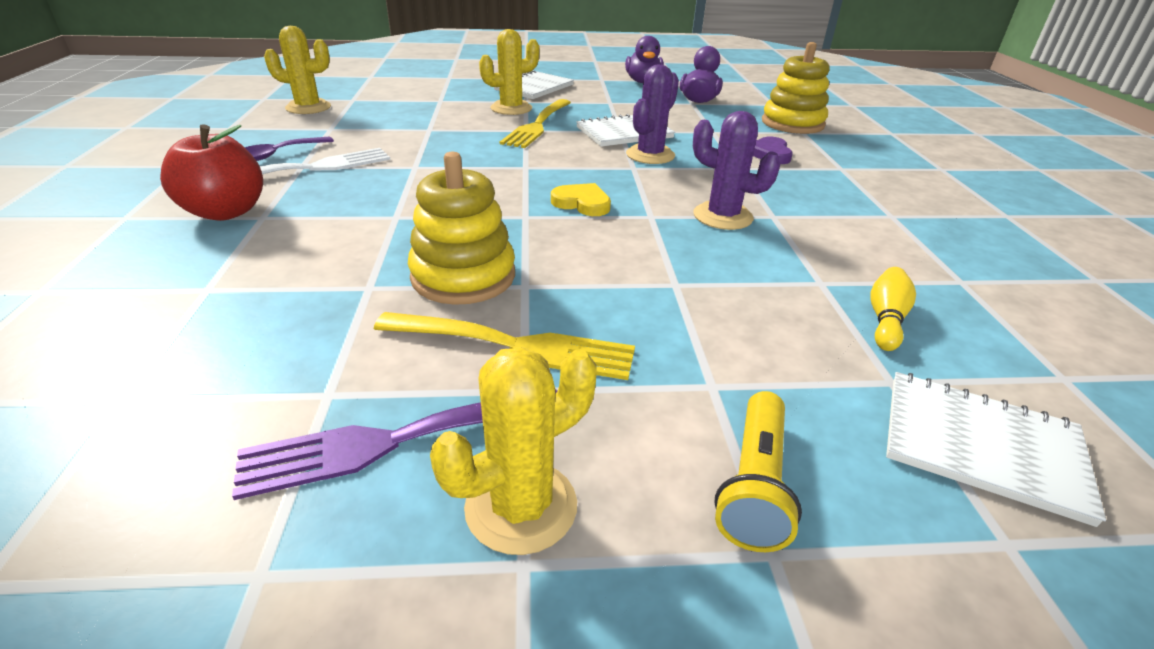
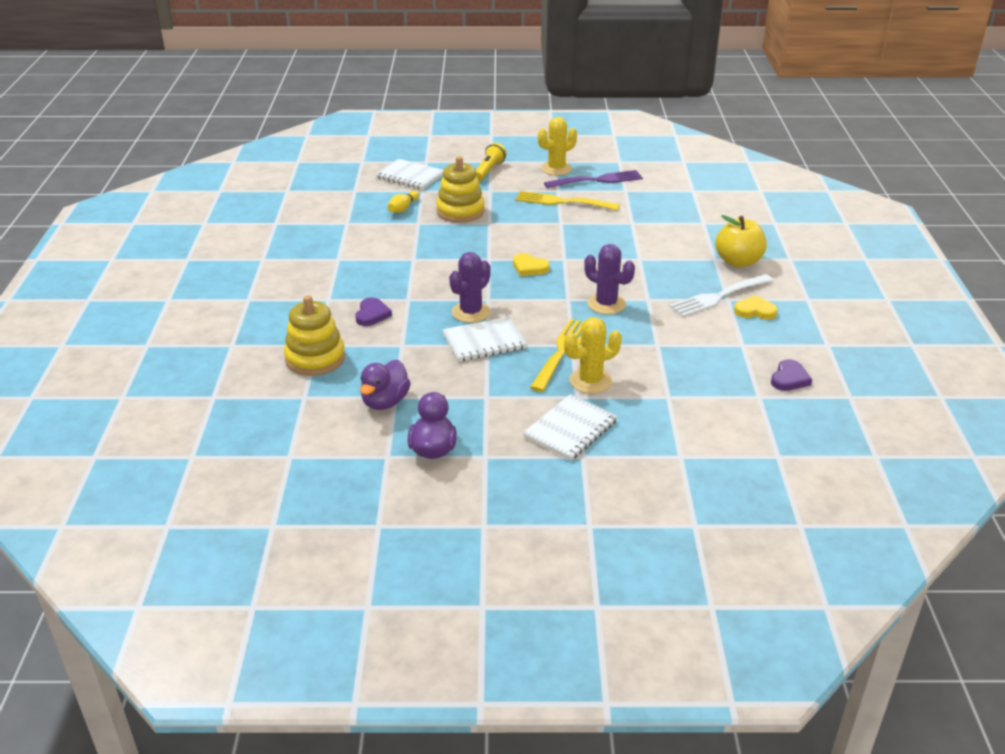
camera: 175 degrees left, 0 degrees up
red apple [160,124,263,221] -> yellow apple [715,215,767,267]
purple spoon [245,137,334,161] -> yellow heart [734,295,778,320]
yellow cactus [264,26,331,114] -> purple heart [771,359,812,391]
yellow stacking toy [408,152,515,305] -> yellow stacking toy moved to [436,156,485,223]
purple cactus [693,111,781,230] -> purple cactus moved to [584,244,635,314]

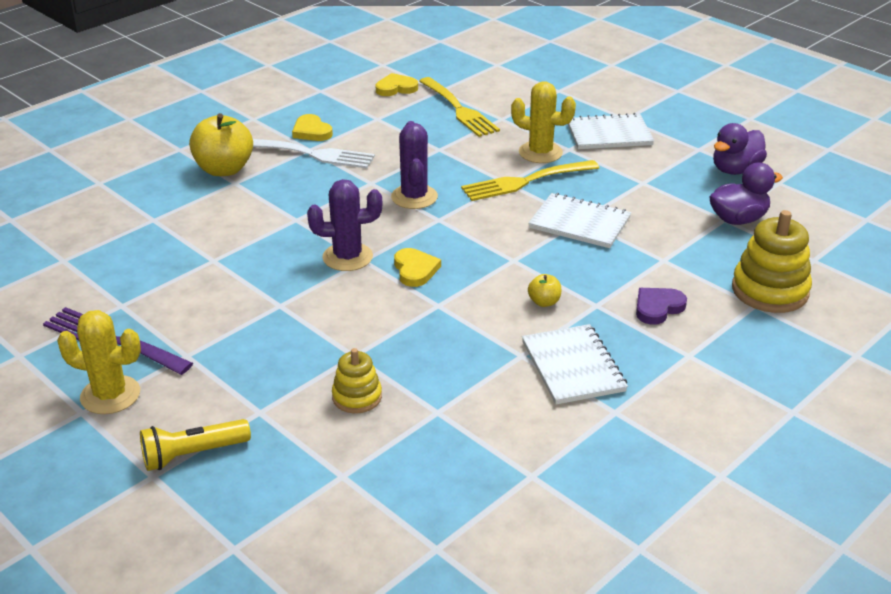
camera: 135 degrees left, 0 degrees up
white notebook [376,159,443,190] -> white notebook moved to [522,324,628,404]
yellow bowling pin [387,190,419,213] -> none
yellow stacking toy [436,156,485,223] -> yellow stacking toy [332,348,382,413], size x0.58
purple cactus [449,252,491,323] -> purple cactus moved to [307,179,382,271]
yellow fork [516,191,620,211] -> yellow fork moved to [419,77,500,137]
purple heart [771,359,812,391] -> yellow heart [375,73,418,96]
none -> yellow apple [528,274,561,307]

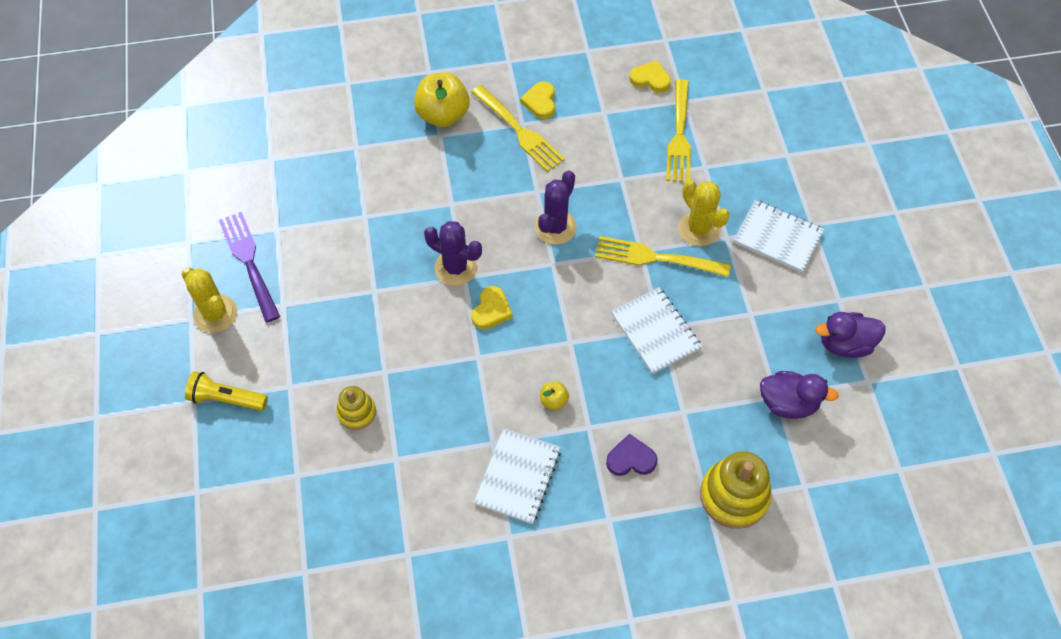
camera: 35 degrees right, 25 degrees up
white fork [253,139,375,168] -> yellow fork [471,85,565,172]

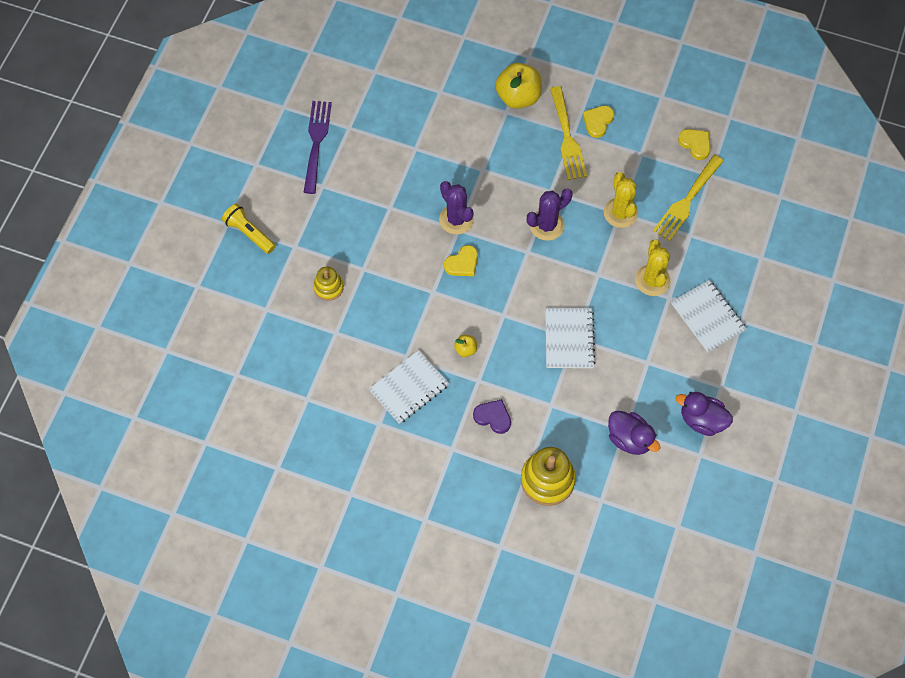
camera: 30 degrees right, 5 degrees up
yellow cactus [181,267,237,333] -> yellow cactus moved to [604,172,638,228]
yellow fork [595,236,731,277] -> none

